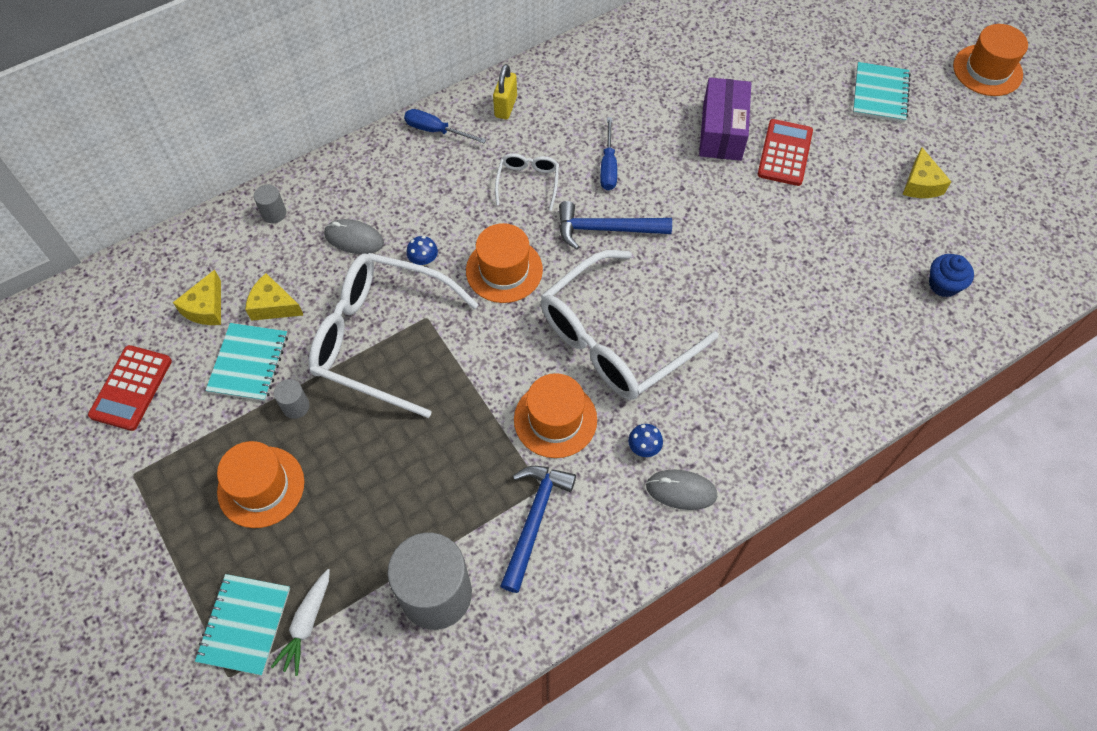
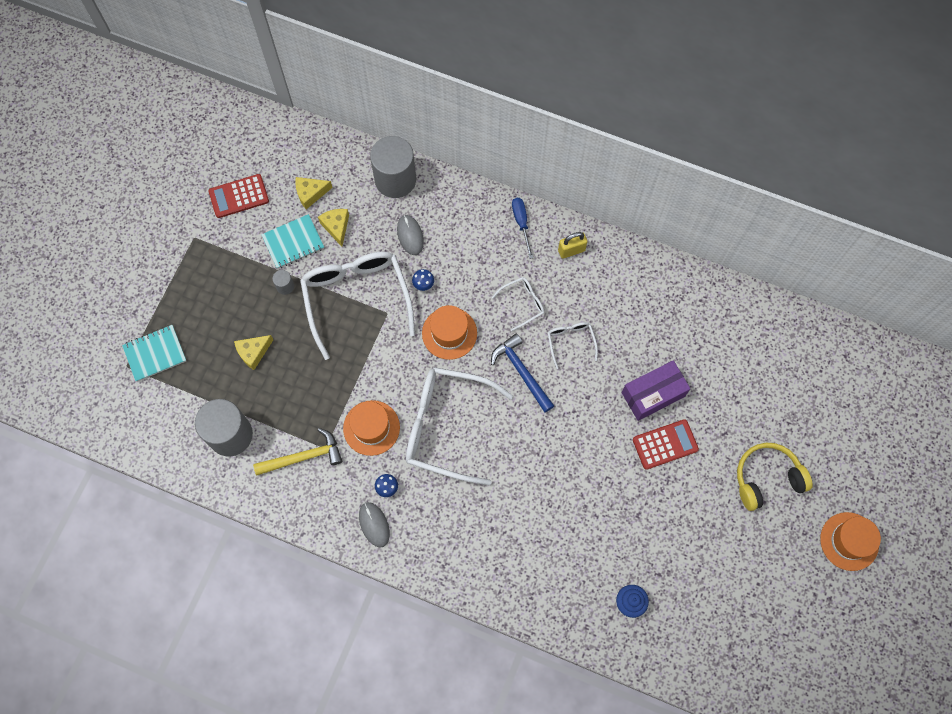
camera: 55 degrees right, 10 degrees up
orange hat [217,441,304,528] -> none
grey cylinder [254,185,286,223] -> grey cylinder [370,136,416,198], size x2.38
white carrot [271,569,330,676] -> none
blue hammer [500,466,576,593] -> yellow hammer [253,428,342,476]
blue screwdriver [600,117,617,190] -> white glasses [548,322,598,369]
turquoise notebook [853,62,911,122] -> yellow headphones [737,443,813,511]
yellow cheese [902,148,951,198] -> yellow cheese moved to [234,335,274,370]

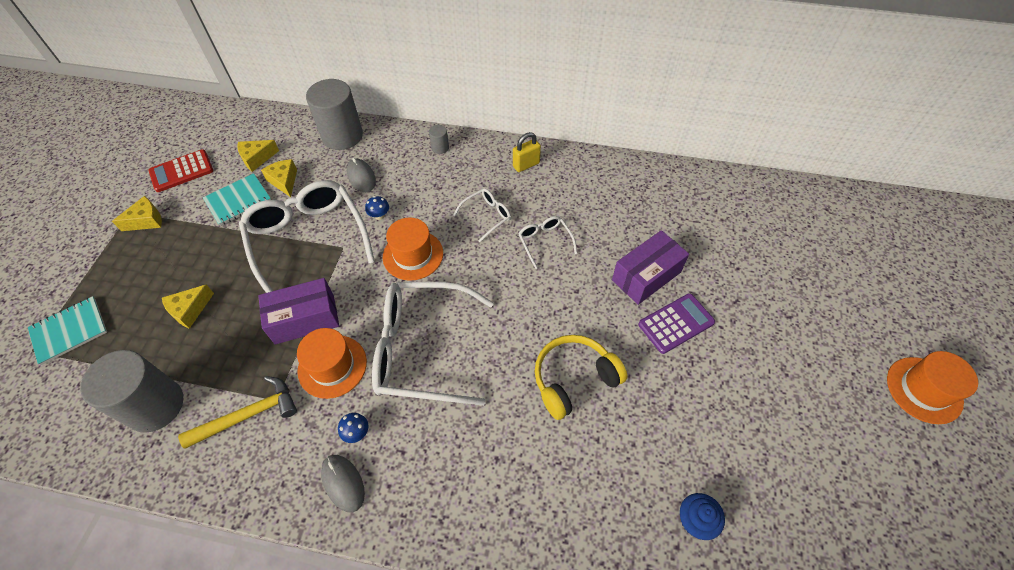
camera: 10 degrees left, 15 degrees down
grey cylinder [272,270,294,295] -> grey cylinder moved to [429,125,449,154]
blue hammer [491,333,554,412] -> none
blue screwdriver [512,198,533,259] -> none
red calculator [633,419,699,470] -> purple calculator [638,293,715,354]
yellow headphones [737,443,813,511] -> yellow headphones moved to [535,335,628,420]
none -> yellow cheese [112,196,162,231]
none -> purple box [258,278,339,344]

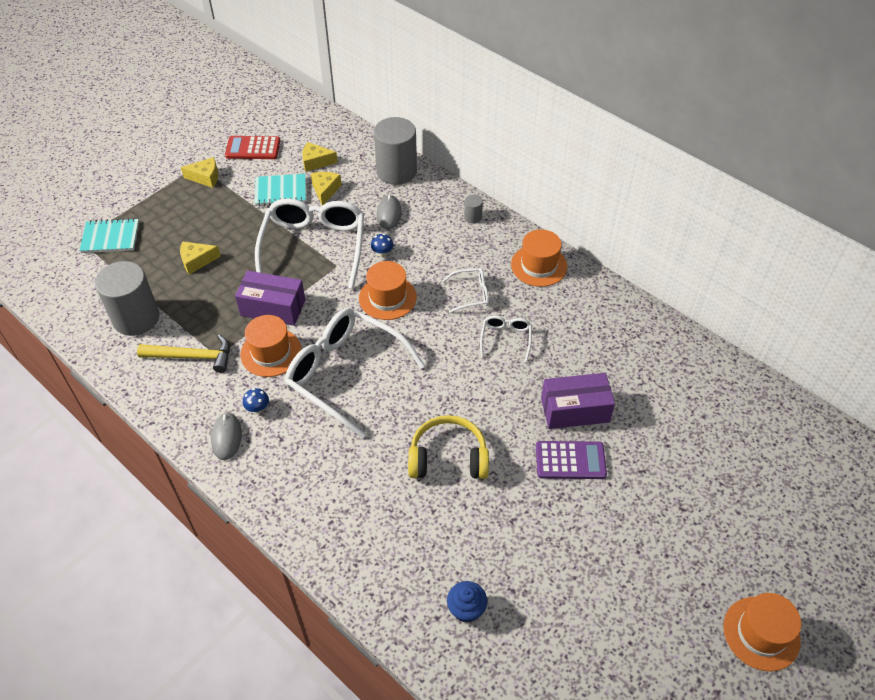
camera: 30 degrees right, 5 degrees down
yellow padlock [513,132,541,172] -> orange hat [511,229,567,287]

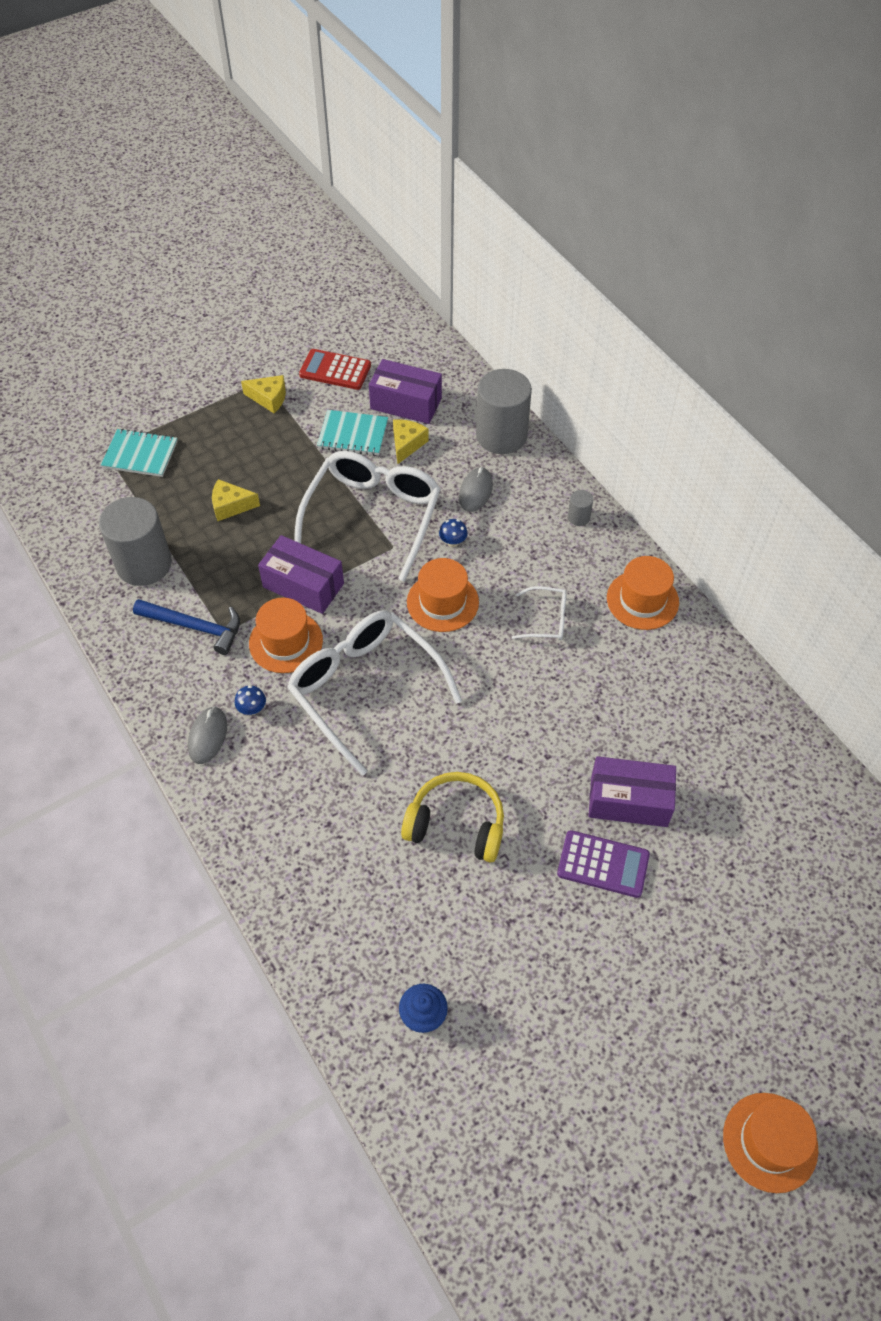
camera: 15 degrees right, 5 degrees up
yellow hammer [137,335,230,373] -> blue hammer [133,599,240,655]
yellow cheese [302,142,338,172] -> purple box [369,359,442,424]
white glasses [480,316,532,362] -> none

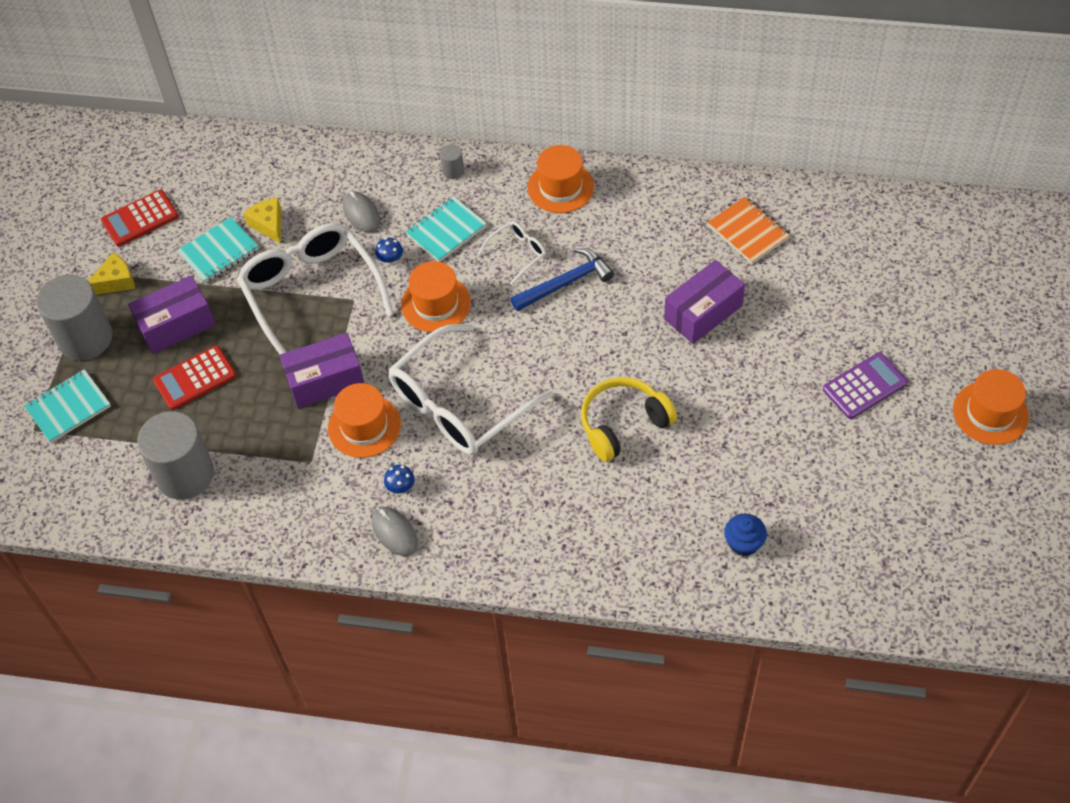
camera: 45 degrees left, 0 degrees up
blue hammer [133,599,240,655] -> blue hammer moved to [511,248,614,311]
yellow cheese [212,479,260,521] -> red calculator [153,345,236,410]
white glasses [287,610,462,776] -> white glasses turned 45 degrees counterclockwise [388,324,553,455]
purple box [369,359,442,424] -> purple box moved to [128,275,216,354]
grey cylinder [476,369,532,454] -> grey cylinder moved to [36,275,113,361]
purple calculator [557,830,650,898] -> purple calculator moved to [823,352,908,419]
none -> turquoise notebook [406,196,487,262]
none -> orange notebook [708,197,790,264]

